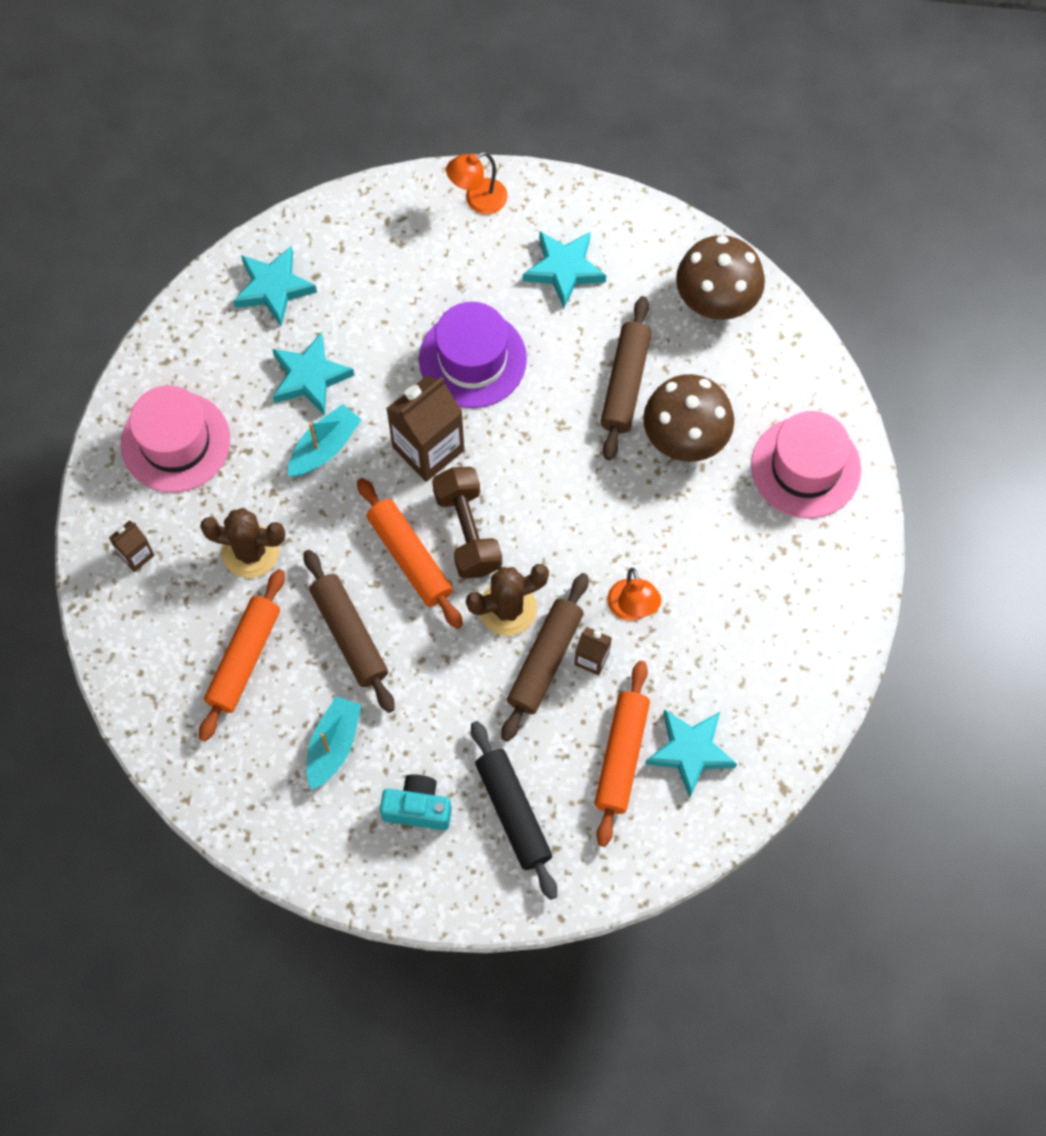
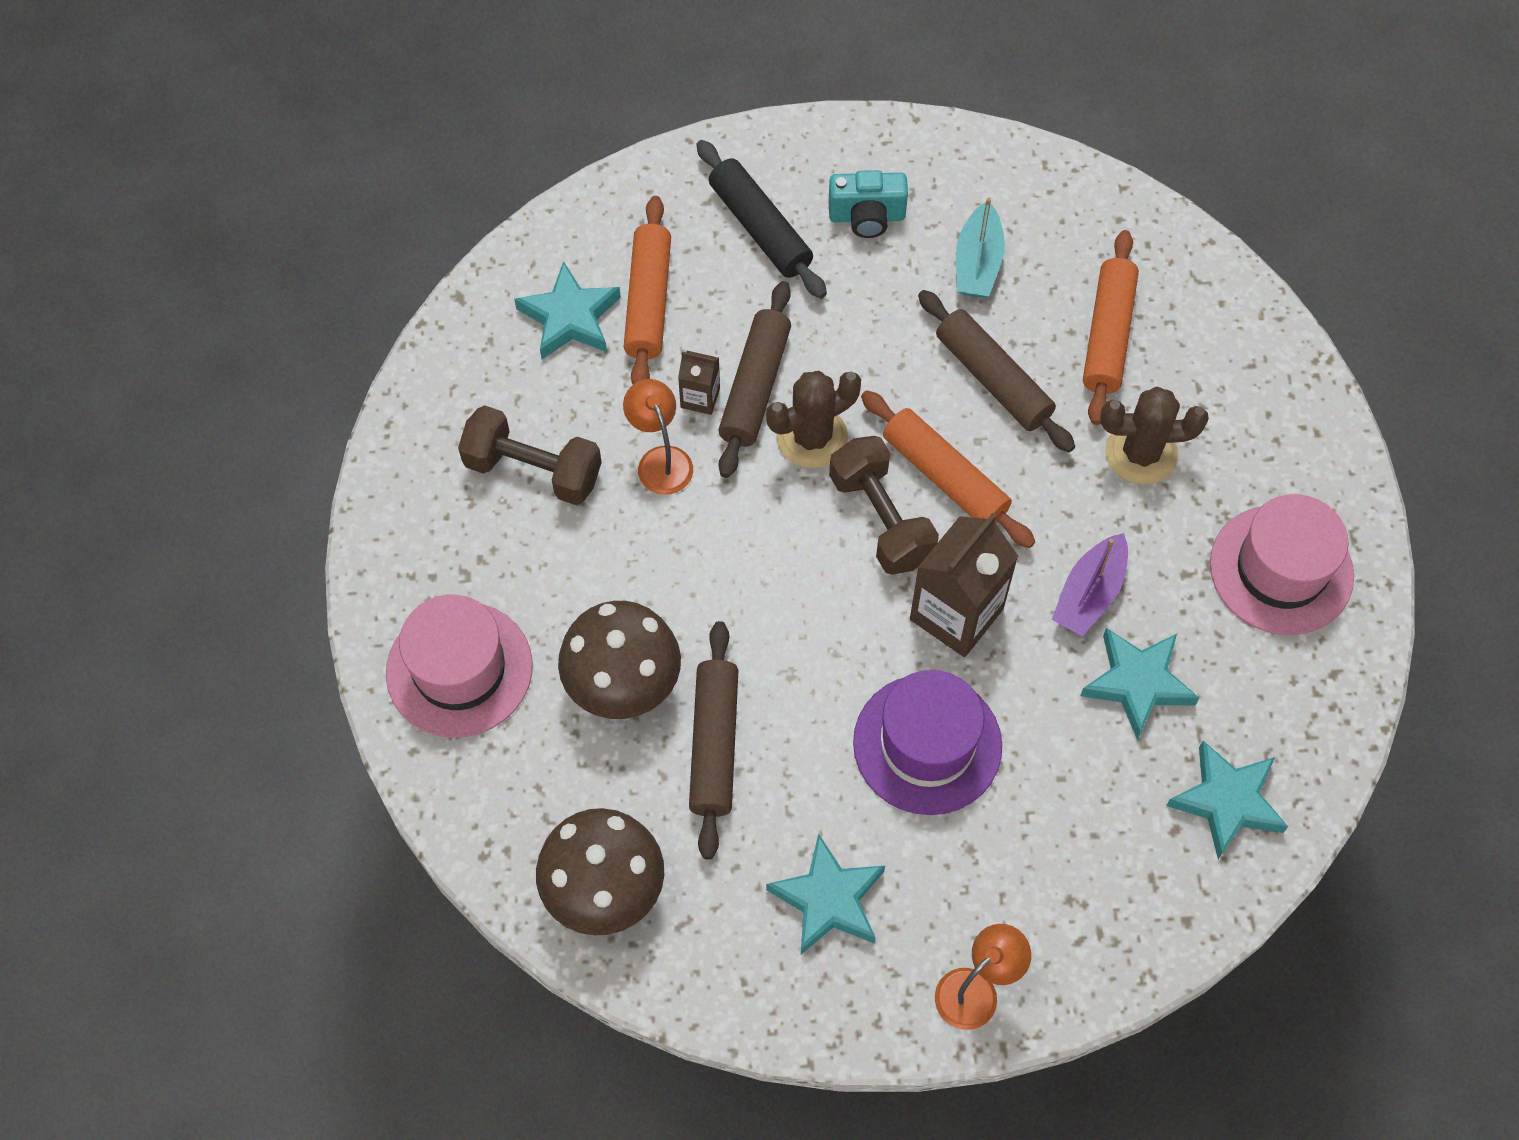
camera: 170 degrees right, 5 degrees down
brown carton [109,520,154,572] -> none
turquoise boat [288,404,362,476] -> purple boat [1052,533,1128,636]
none -> brown dumbbell [458,405,602,505]

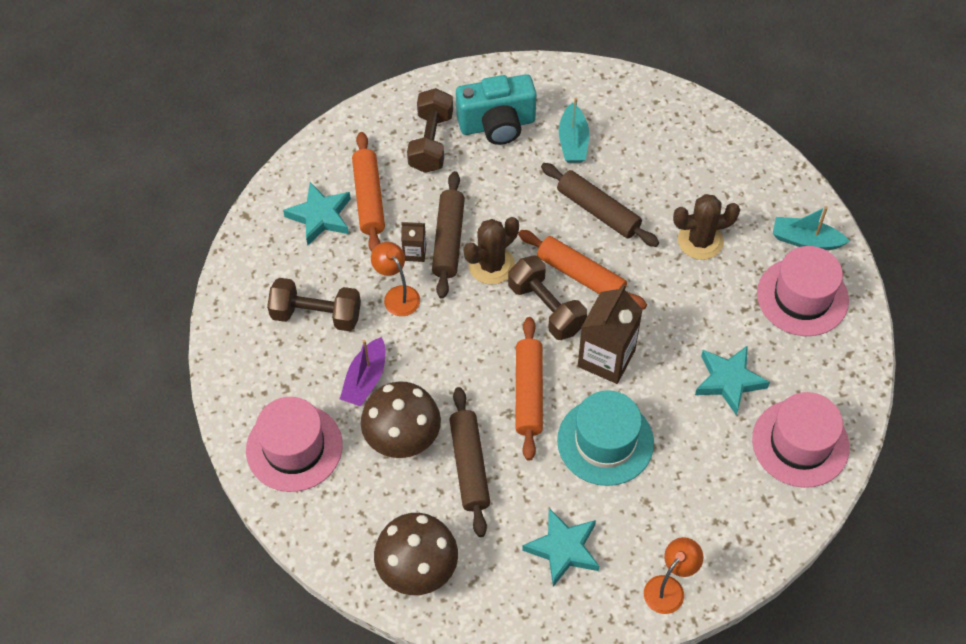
camera: 10 degrees left, 5 degrees down
black rolling pin [696,140,827,299] -> brown dumbbell [407,88,453,173]
turquoise camera [829,170,908,238] -> turquoise camera [456,74,536,145], size x1.56
purple hat [853,670,1002,815] -> turquoise hat [557,390,654,486]
purple boat [1052,533,1128,636] -> purple boat moved to [340,337,385,407]
orange rolling pin [1083,230,1139,425] -> orange rolling pin moved to [515,317,543,461]
turquoise star [1166,741,1288,859] -> pink hat [752,392,850,488]
none -> turquoise boat [773,206,850,250]

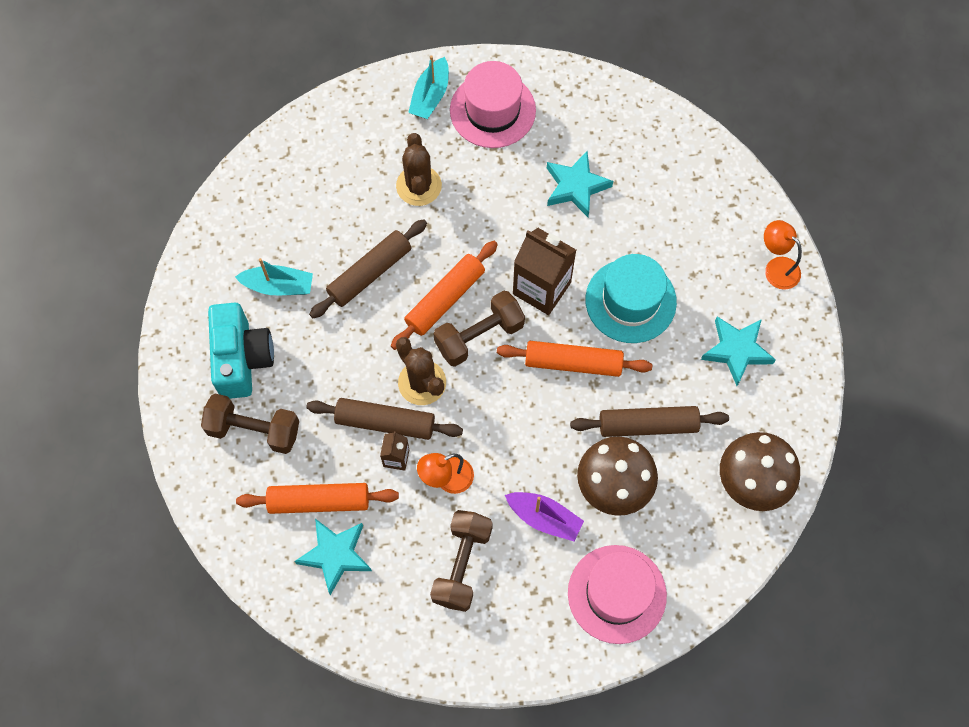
camera: 85 degrees left, 10 degrees up
pink hat [752,392,850,488] -> none

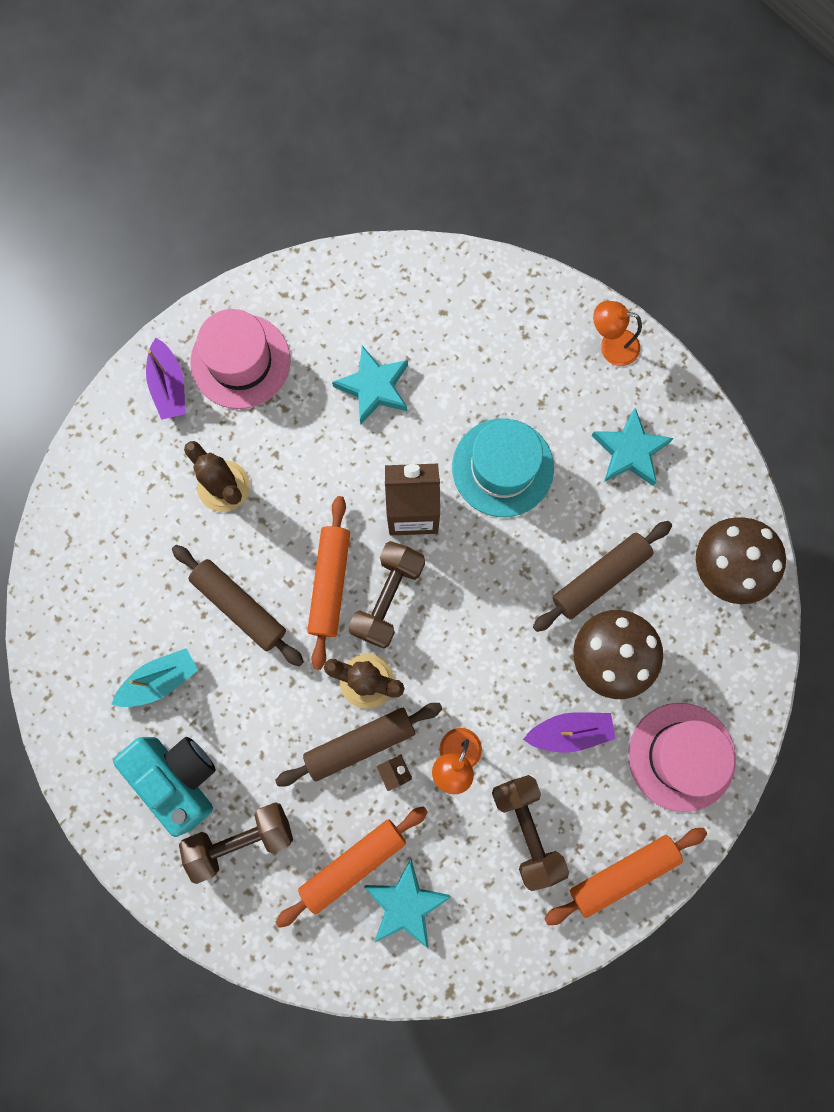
camera: 35 degrees left, 10 degrees up
brown rolling pin [309,219,427,318] -> brown rolling pin turned 60 degrees counterclockwise [172,545,304,667]
turquoise boat [408,55,449,119] -> purple boat [146,338,185,420]
orange rolling pin [497,341,652,377] -> orange rolling pin moved to [544,828,707,925]

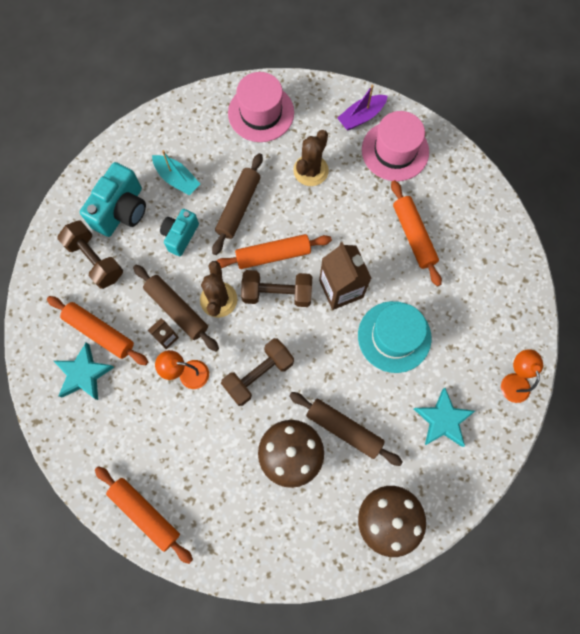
camera: 70 degrees right, 5 degrees down
turquoise star [332,346,408,425] -> orange rolling pin [391,180,442,286]
brown dumbbell [492,775,569,891] -> brown dumbbell moved to [221,338,294,406]
purple boat [523,712,616,753] -> none
pink hat [628,703,736,812] -> pink hat moved to [228,72,294,142]
none -> turquoise camera [160,209,199,256]

